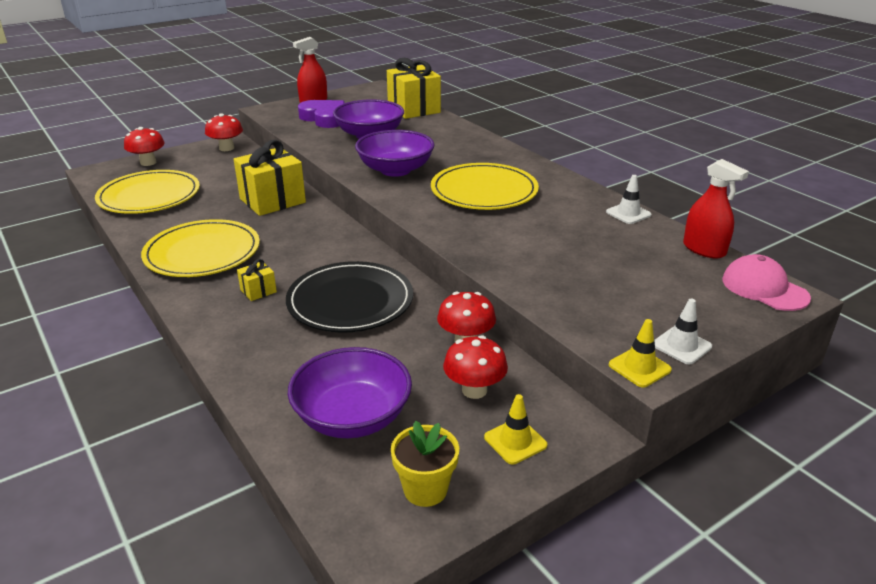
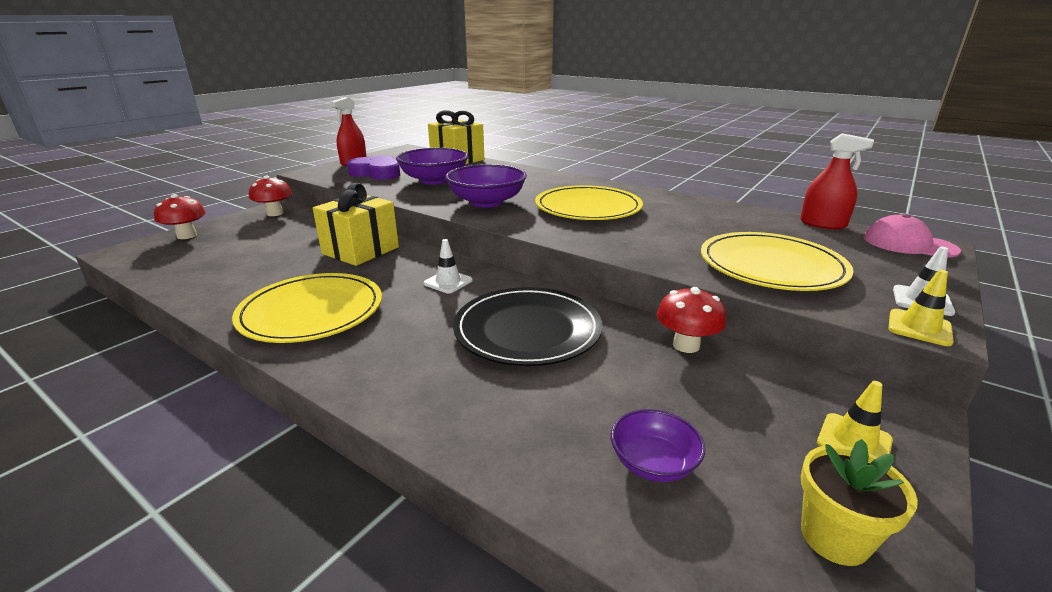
camera: 20 degrees left, 5 degrees down
yellow plate [95,170,200,214] -> yellow plate moved to [701,232,854,291]
yellow gift [237,259,277,301] -> none
purple bowl [288,347,412,438] -> purple bowl [611,409,705,482], size x0.56
red mushroom [443,335,508,399] -> none
white traffic cone [606,175,651,224] -> white traffic cone moved to [424,239,473,294]

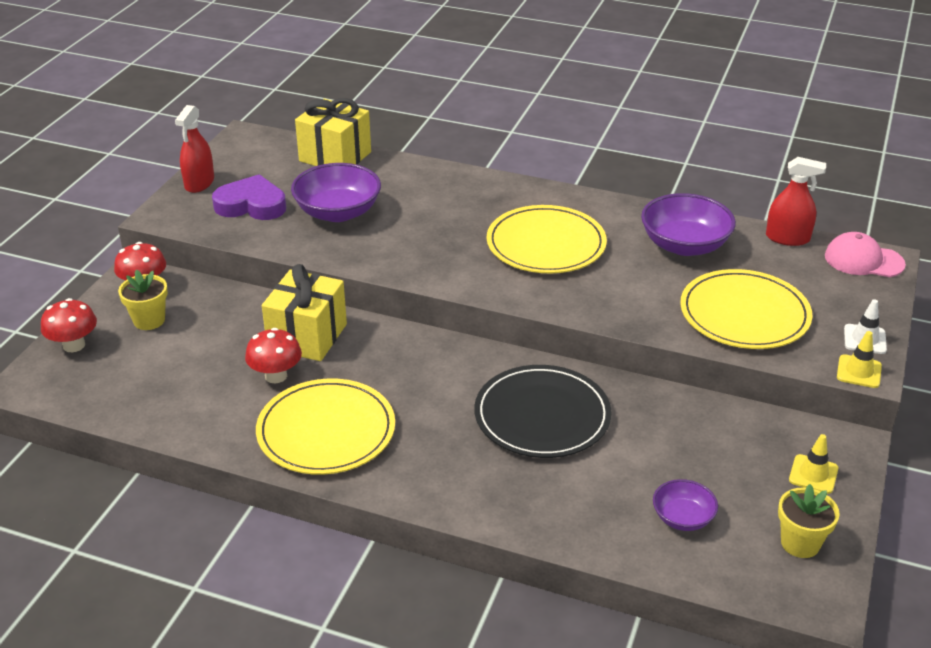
camera: 15 degrees left, 10 degrees up
white traffic cone [424,239,473,294] -> none
purple bowl [445,164,527,208] -> purple bowl moved to [641,193,736,256]
red mushroom [657,287,726,353] -> red mushroom moved to [245,328,302,383]
none -> yellow flower pot [118,269,168,330]

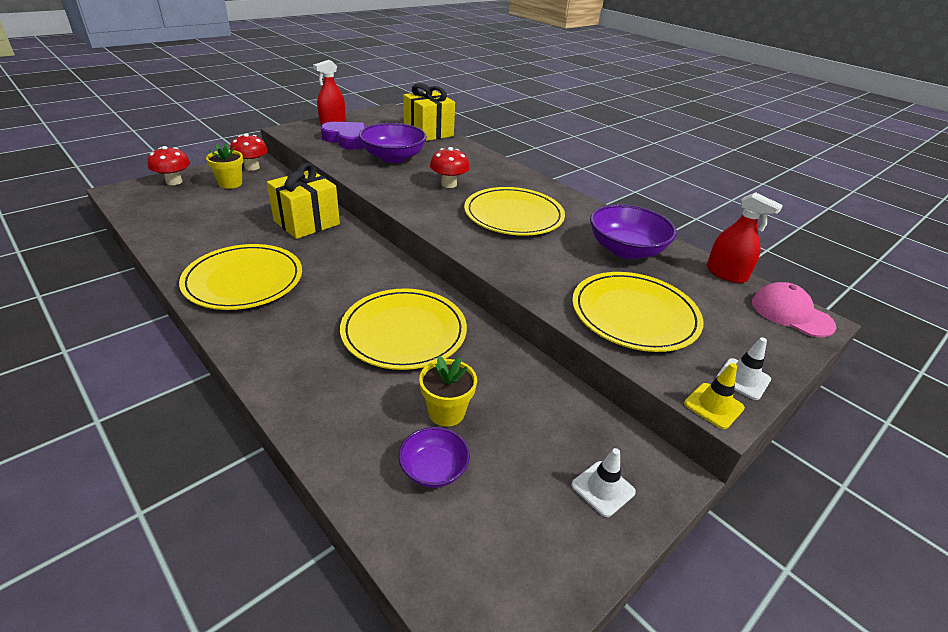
camera: 25 degrees right, 0 degrees up
red mushroom [245,328,302,383] -> red mushroom moved to [430,147,470,188]
black plate [474,365,612,458] -> yellow plate [340,288,467,370]
yellow flower pot [778,484,840,558] -> yellow flower pot moved to [419,356,477,427]
yellow traffic cone [789,434,839,494] -> white traffic cone [571,448,636,517]

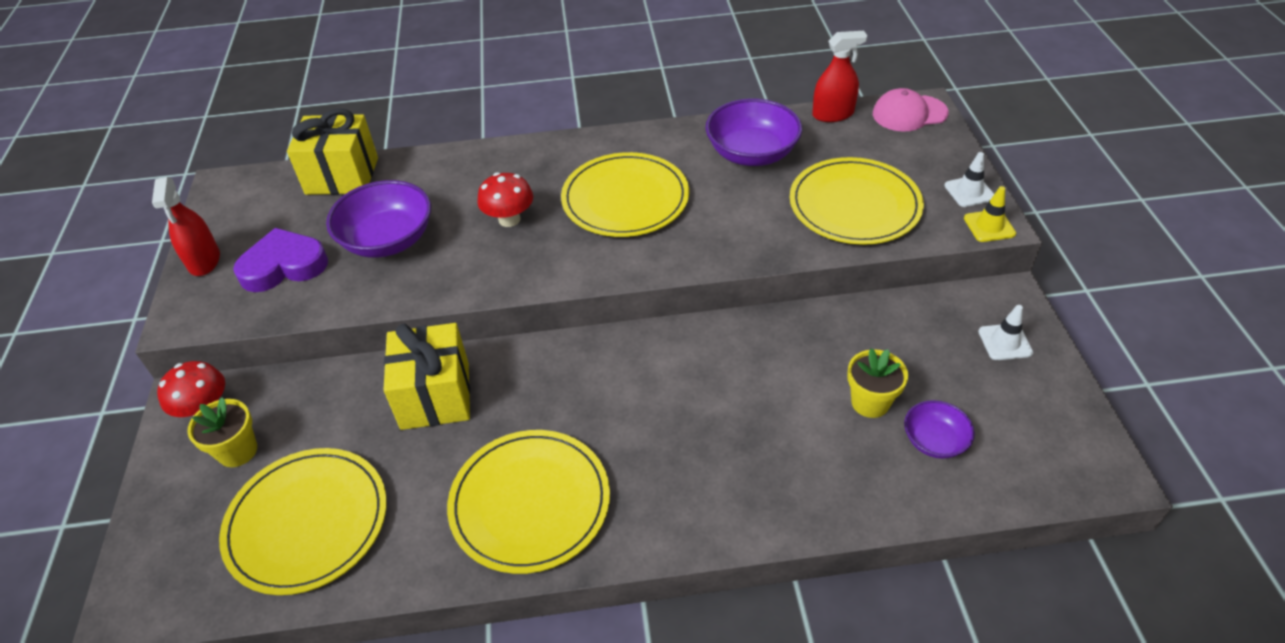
camera: 50 degrees left, 10 degrees up
red mushroom [148,146,190,185] -> none
yellow plate [340,288,467,370] -> yellow plate moved to [219,448,387,595]

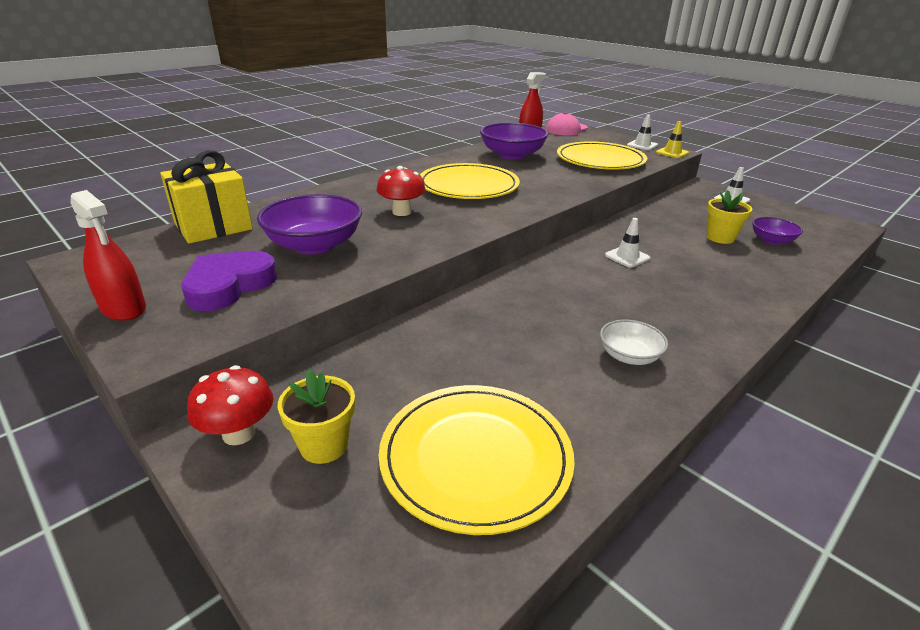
camera: 40 degrees left, 15 degrees down
yellow gift [384,323,470,430] -> none
yellow plate [447,430,610,574] -> white bowl [600,320,668,365]
none -> white traffic cone [605,218,650,268]

